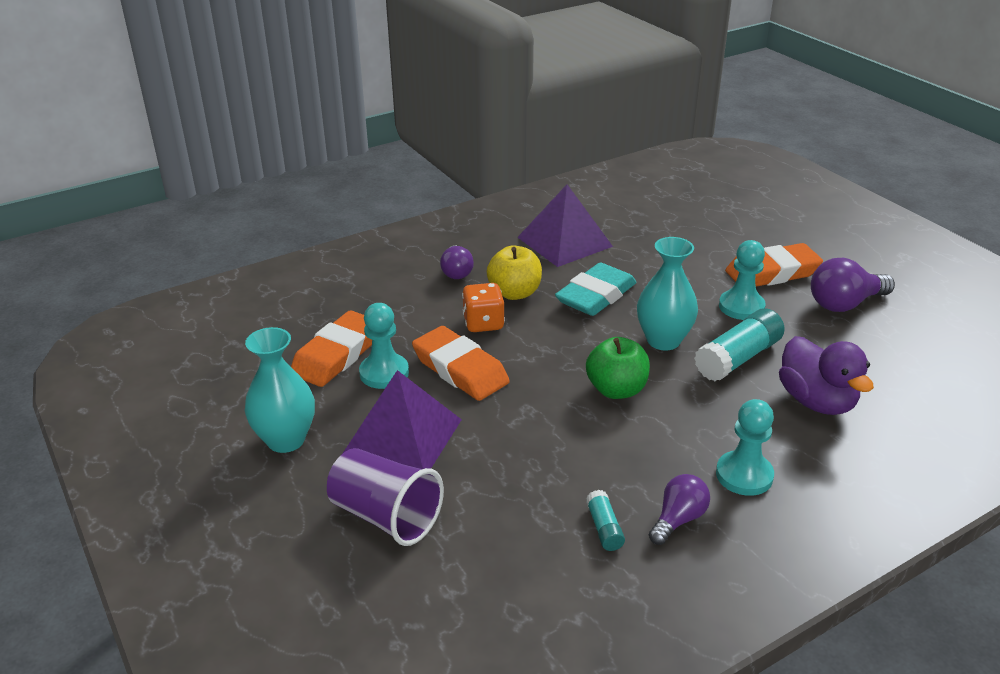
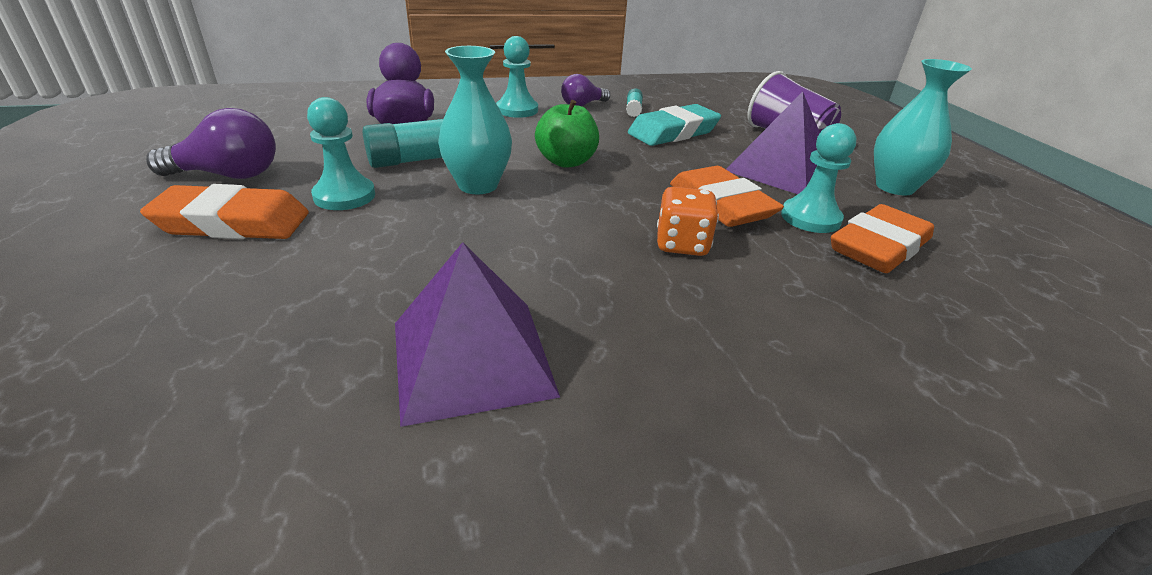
camera: 165 degrees left, 0 degrees up
purple light bulb [440,245,474,279] -> none
yellow apple [487,246,542,300] -> none
turquoise eraser [555,263,637,316] -> turquoise eraser moved to [628,104,721,146]

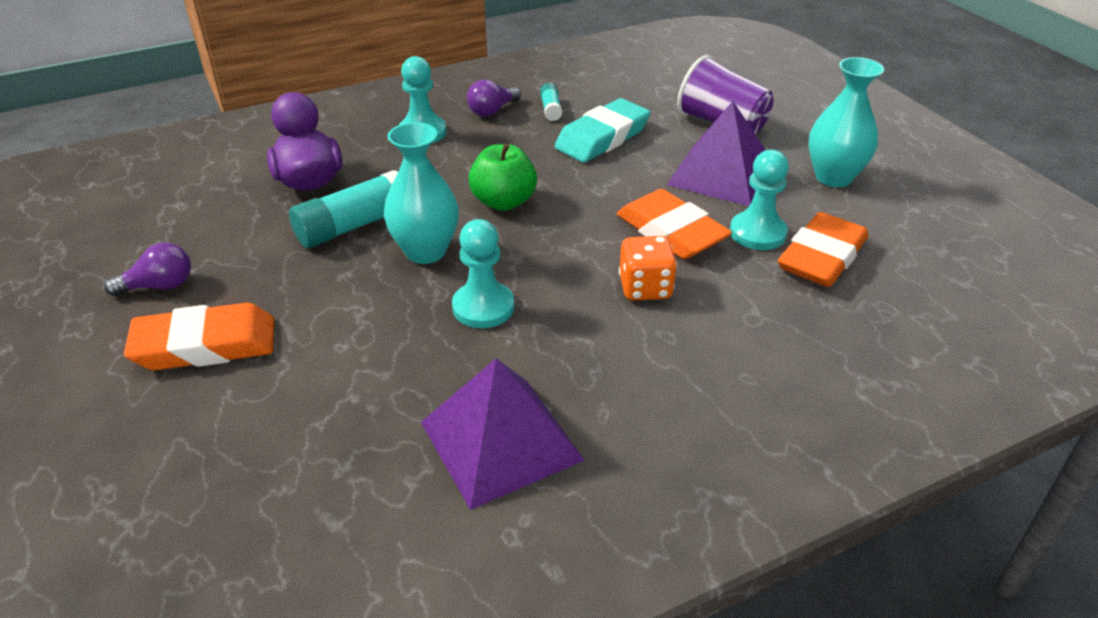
camera: 10 degrees left, 5 degrees up
purple light bulb [146,108,276,179] -> purple light bulb [104,242,191,296], size x0.65
turquoise pawn [307,97,375,210] -> turquoise pawn moved to [452,219,514,328]

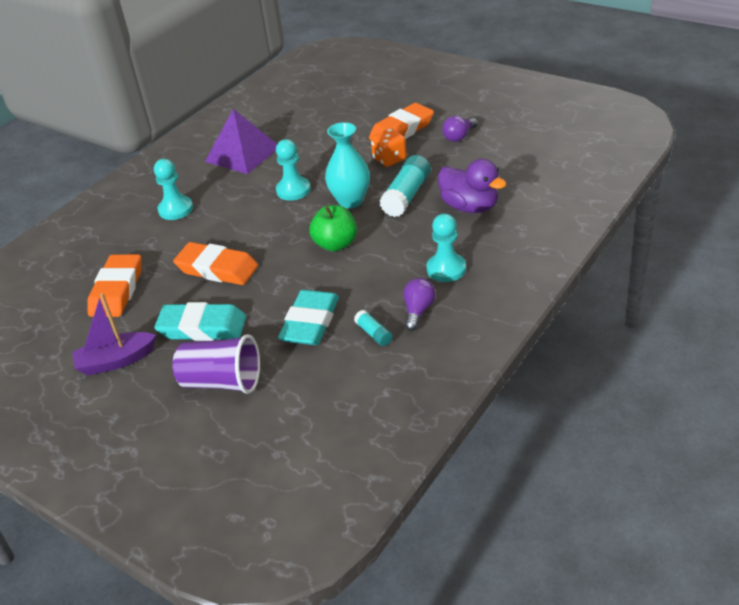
camera: 155 degrees right, 0 degrees up
orange dice [619,236,677,300] -> orange dice moved to [371,128,407,167]
purple pyramid [667,101,765,206] -> turquoise eraser [155,302,246,341]
turquoise pawn [730,150,789,250] -> turquoise pawn moved to [154,159,193,220]
turquoise vase [808,57,884,187] -> purple boat [72,293,156,375]

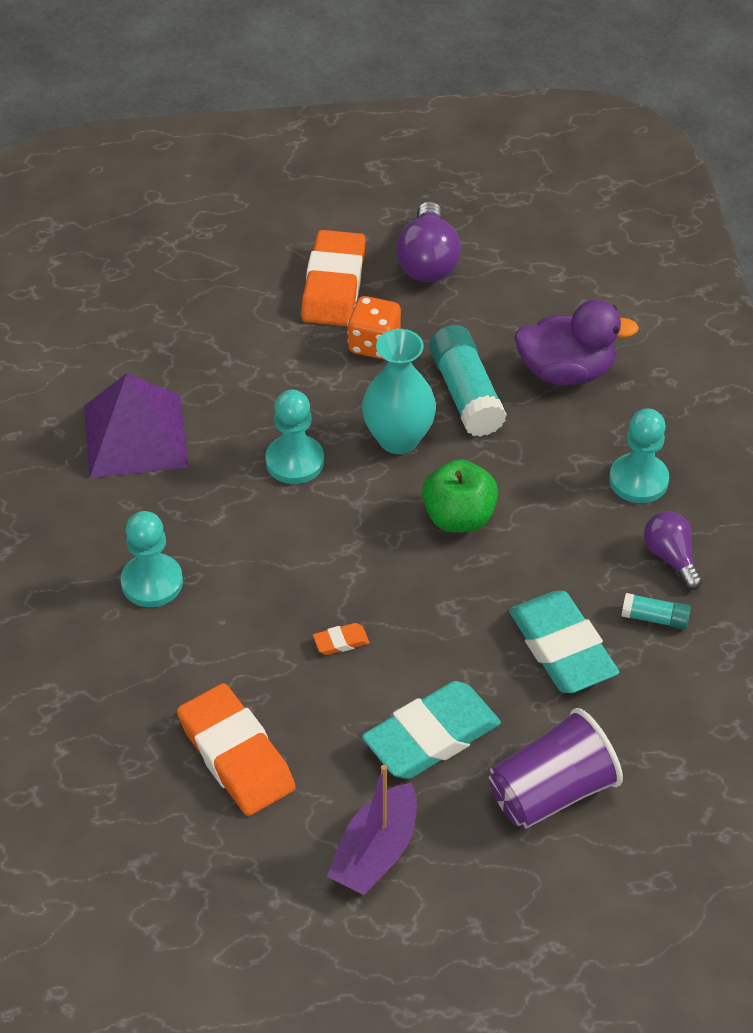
camera: 45 degrees left, 10 degrees up
orange eraser [173,242,258,285] -> orange eraser [313,623,369,655], size x0.41
purple light bulb [442,116,478,142] -> purple light bulb [396,201,461,282], size x1.54

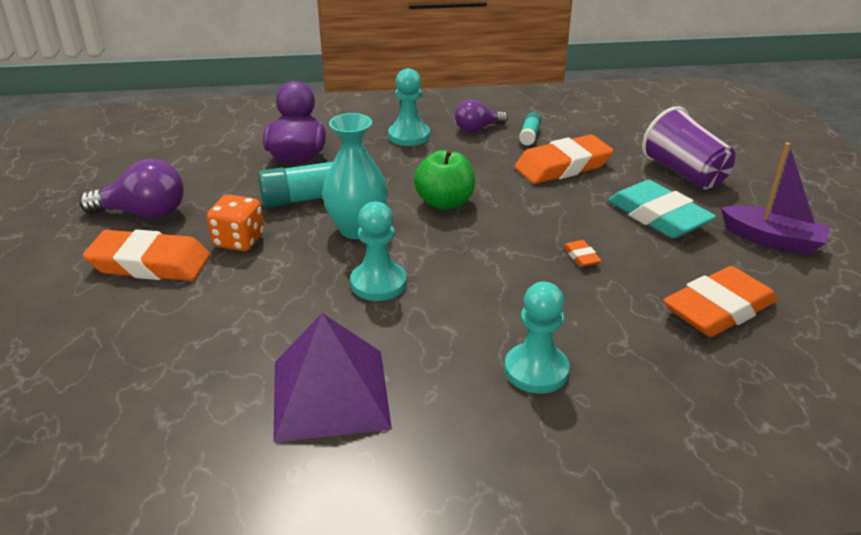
camera: 90 degrees left, 15 degrees down
turquoise eraser [509,591,619,693] -> orange eraser [515,134,613,184]

